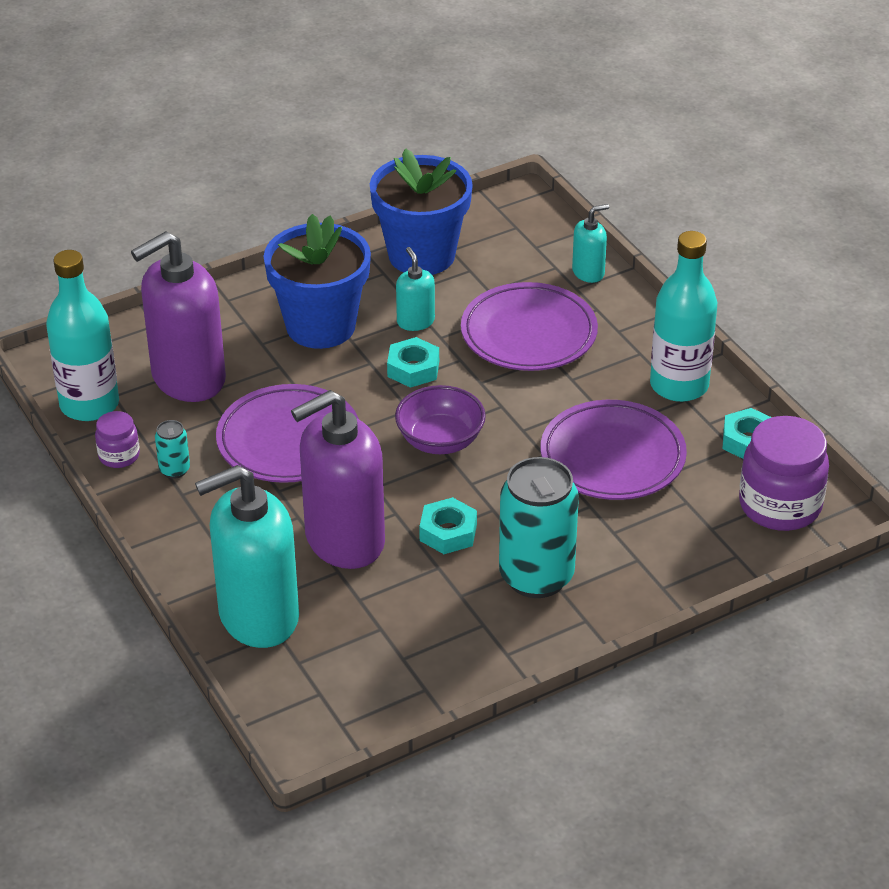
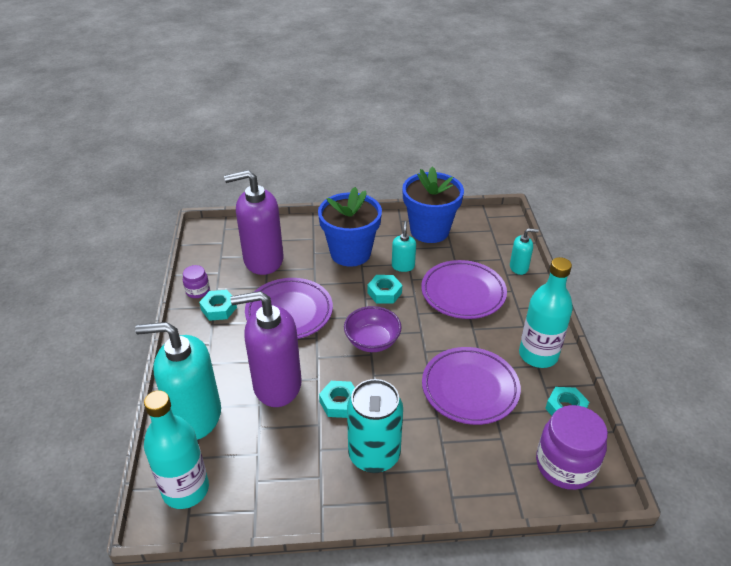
camera: 25 degrees right, 0 degrees up
turquoise bottle [46,250,119,421] -> turquoise bottle moved to [144,390,209,509]
turquoise can [155,420,190,479] -> turquoise nut [199,290,237,321]

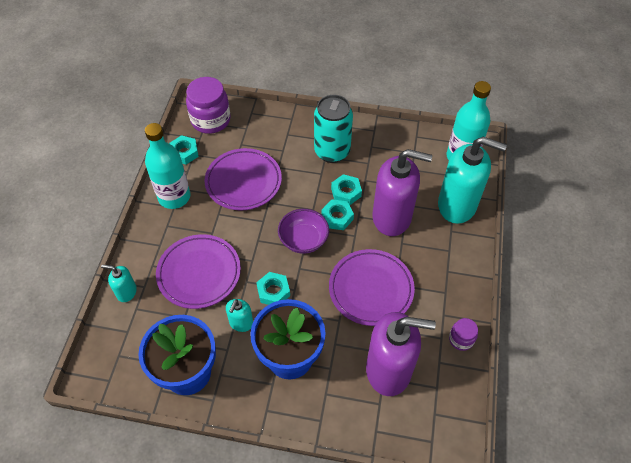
camera: 165 degrees left, 15 degrees up
turquoise nut [199,290,237,321] -> turquoise nut moved to [322,199,354,230]

